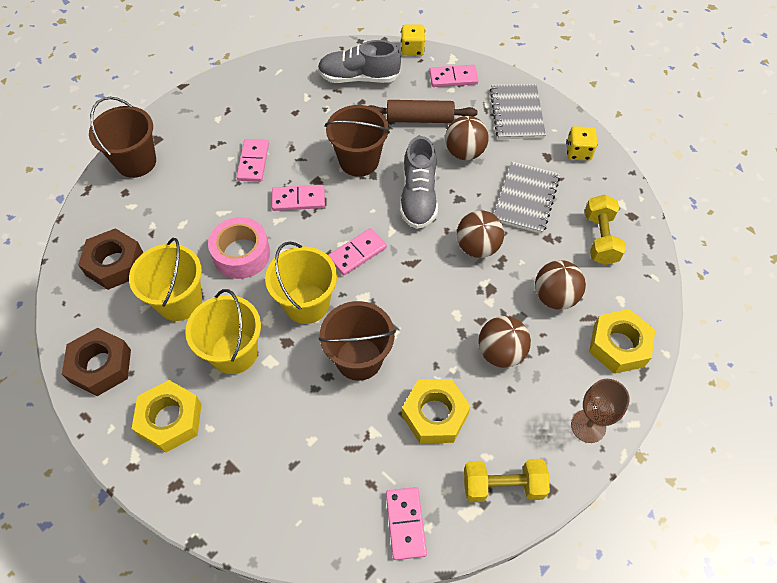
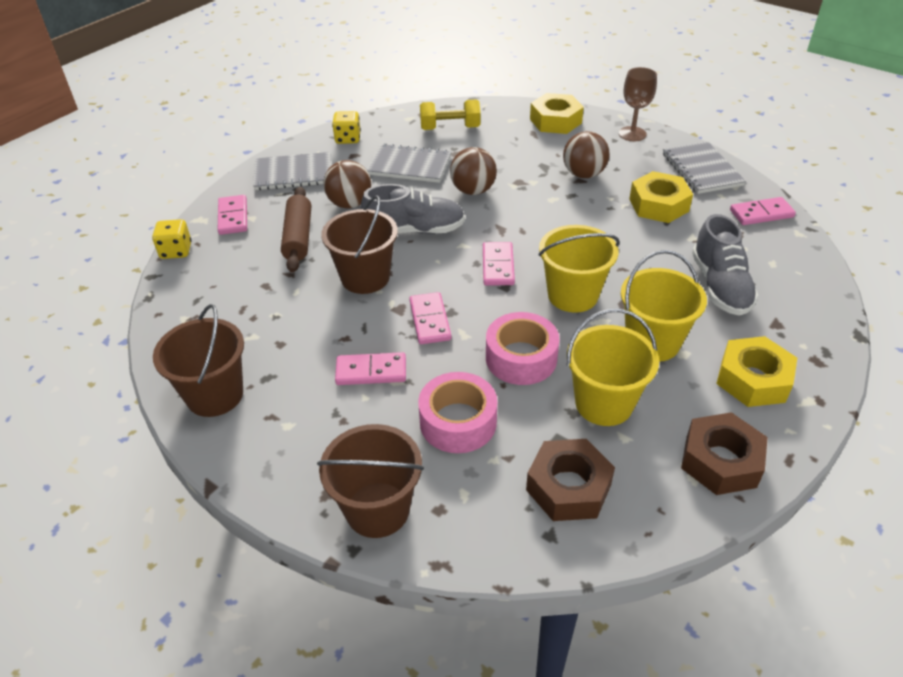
camera: 95 degrees left, 15 degrees down
grey shoe [318,40,401,83] -> grey shoe moved to [692,214,759,316]
brown bucket [318,301,396,381] -> brown bucket moved to [153,304,244,417]
pink domino [328,228,387,275] -> pink domino turned 45 degrees clockwise [483,242,515,285]
yellow dumbbell [464,459,550,502] -> grey notebook [663,141,746,194]
brown ball [535,260,586,310] -> none
none -> pink tape [418,372,497,453]

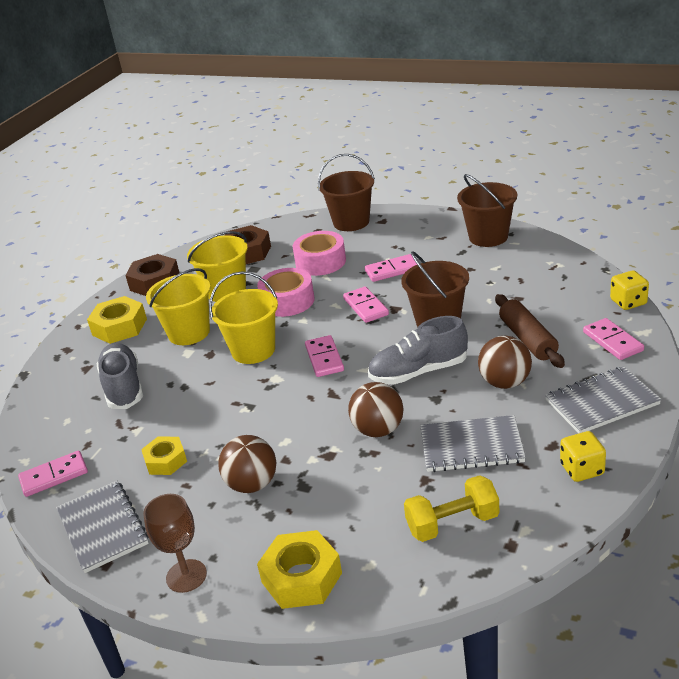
camera: 170 degrees right, 10 degrees down
yellow nut [629,171,693,223] -> yellow nut [141,437,187,475], size x0.65

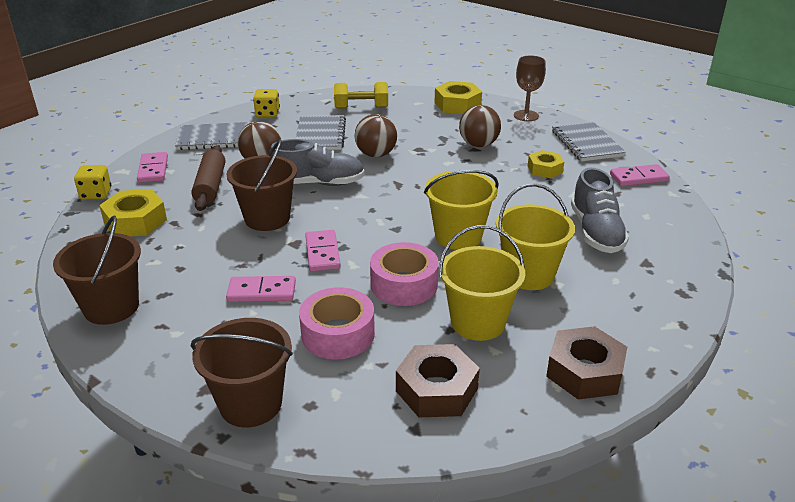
camera: 170 degrees left, 0 degrees up
yellow nut [87,296,147,344] -> yellow nut moved to [99,189,167,236]
pink domino [305,335,344,377] -> none
grey notebook [420,415,526,472] -> grey notebook turned 75 degrees clockwise [296,115,346,150]

